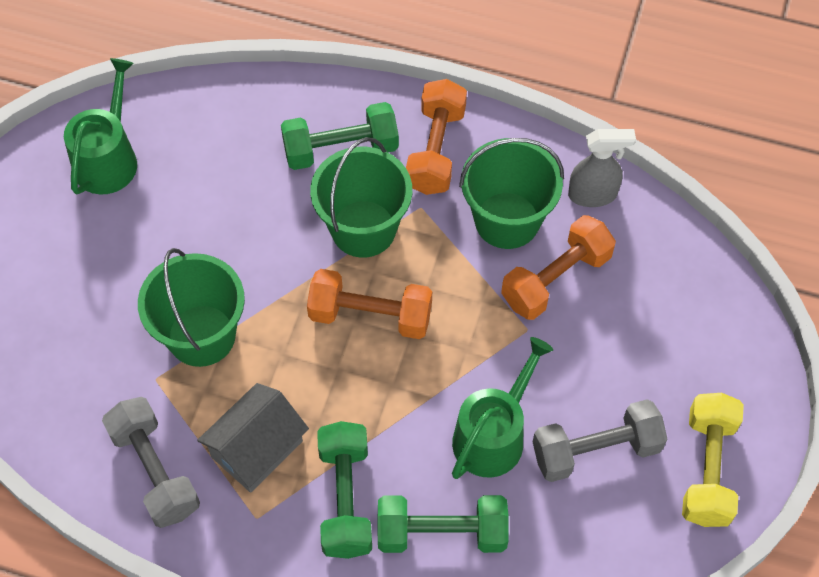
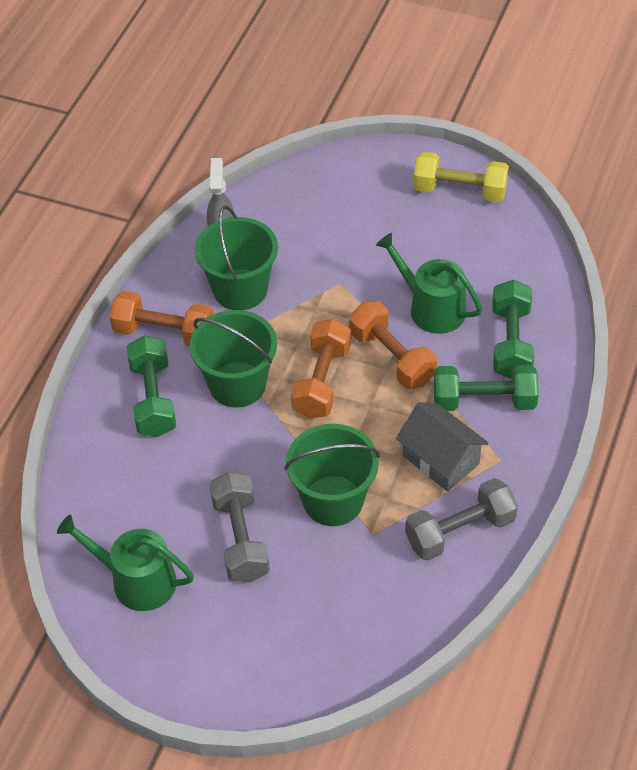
camera: 85 degrees left, 10 degrees down
orange dumbbell [501,215,616,320] -> orange dumbbell moved to [349,301,437,389]
grey dumbbell [533,399,667,482] -> grey dumbbell moved to [210,471,270,583]

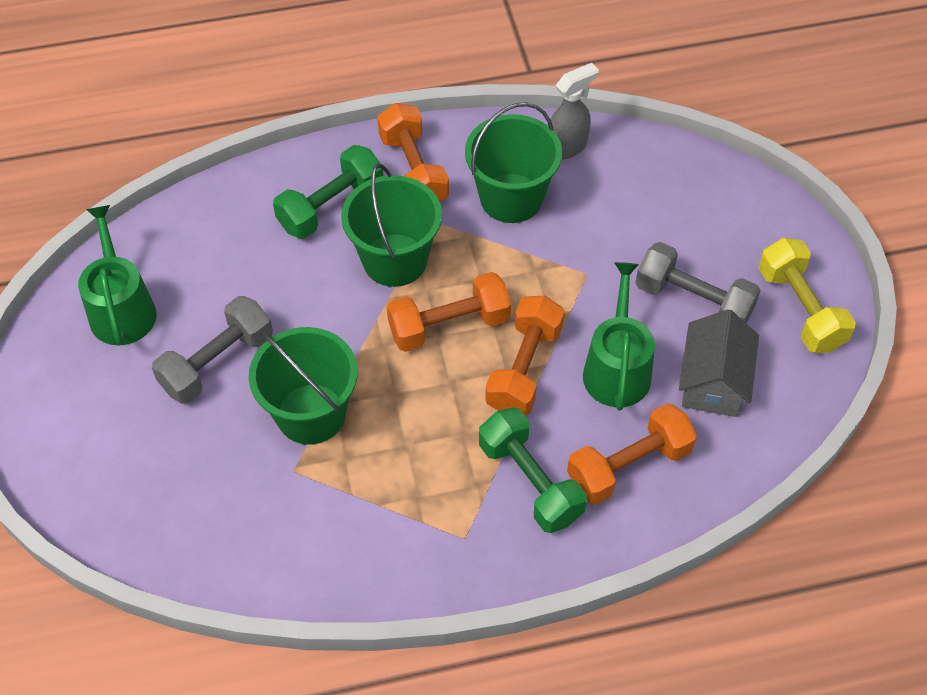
camera: 55 degrees right, 5 degrees up
grey house [396,402,489,491] -> grey house moved to [679,309,759,417]
grey dumbbell [405,478,518,561] -> grey dumbbell moved to [635,242,761,324]
green dumbbell [492,280,534,379] -> orange dumbbell [567,403,697,505]

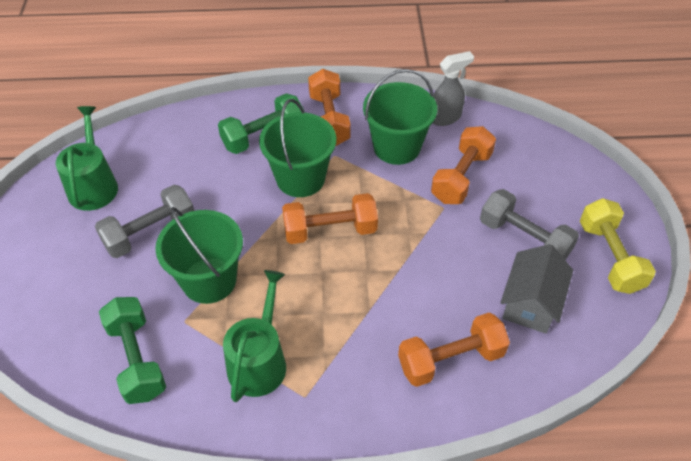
camera: 10 degrees right, 5 degrees down
green dumbbell [479,407,587,533] -> green dumbbell moved to [99,297,166,404]
orange dumbbell [485,296,565,416] -> orange dumbbell moved to [431,126,496,204]
green watering can [583,262,655,411] -> green watering can moved to [223,270,286,402]

